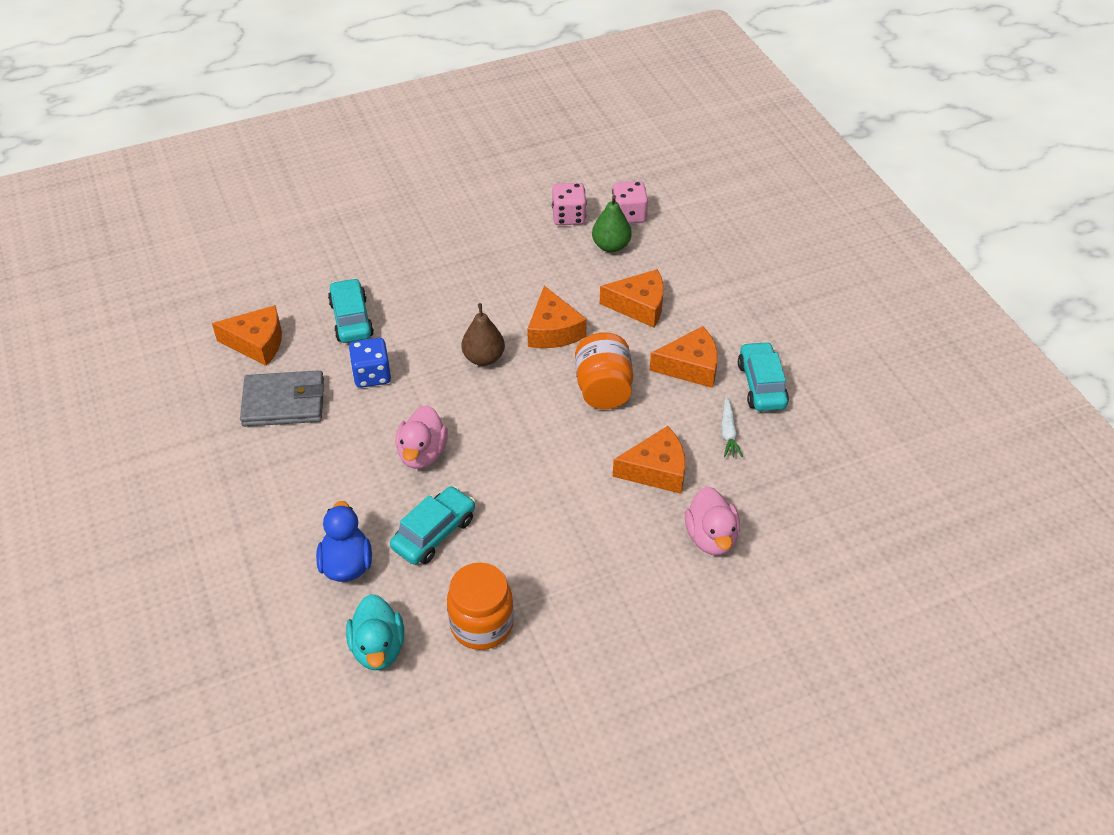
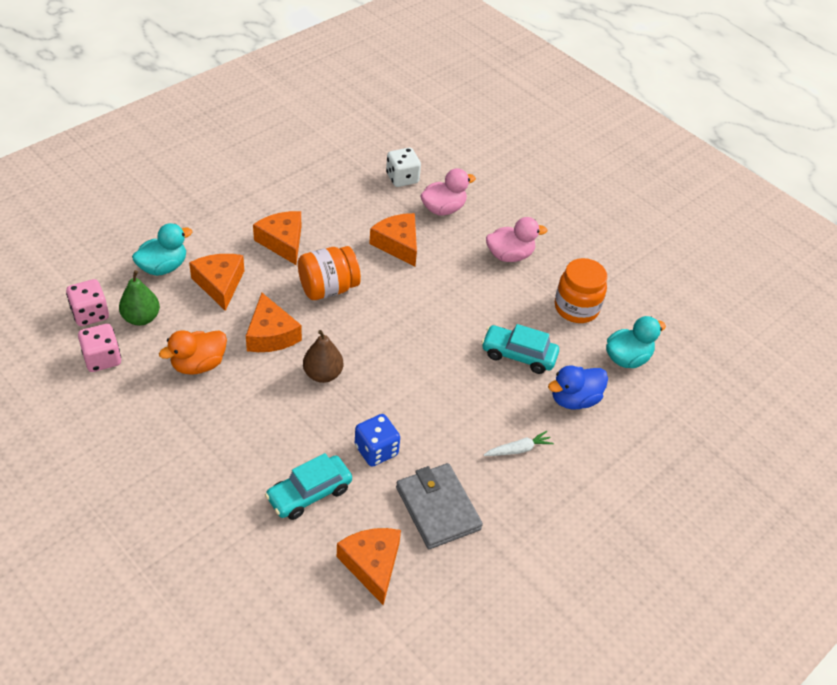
camera: 115 degrees left, 0 degrees up
pink duck [395,405,448,469] -> pink duck moved to [486,217,548,262]
orange cheese [527,286,587,348] -> orange cheese turned 105 degrees clockwise [246,293,302,352]
white carrot [721,396,743,457] -> white carrot moved to [484,431,554,456]
turquoise car [738,341,789,411] -> none
none -> turquoise duck [132,223,192,276]
none -> orange duck [159,330,227,375]
none -> white dice [386,148,421,187]

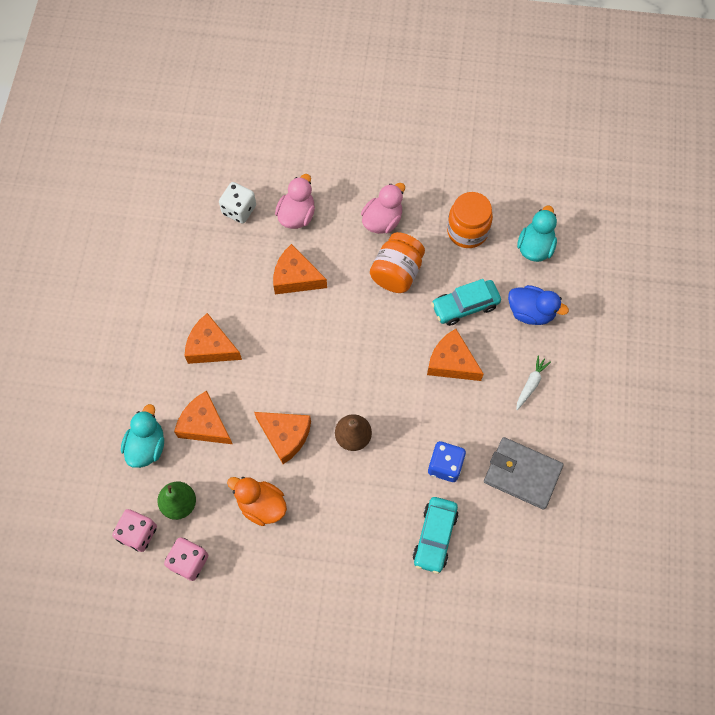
camera: 35 degrees left, 20 degrees up
orange duck [159,330,227,375] -> orange duck turned 105 degrees clockwise [227,477,287,526]
orange jar [298,246,361,300] -> orange jar moved to [370,232,425,293]
orange cheese [337,528,401,605] -> orange cheese moved to [427,329,484,381]
blue duck [548,365,608,410] -> blue duck turned 90 degrees counterclockwise [508,285,569,325]

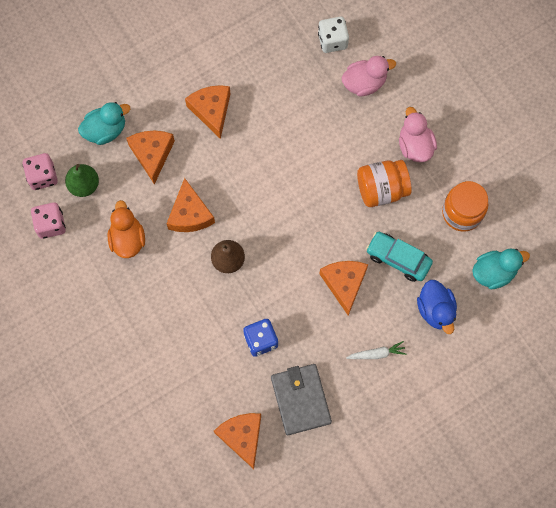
camera: 50 degrees right, 5 degrees up
orange cheese [273,244,327,294] -> orange cheese moved to [214,413,261,469]
pink duck [361,183,405,234] -> pink duck turned 105 degrees counterclockwise [399,107,437,162]
turquoise car [413,497,459,574] -> none

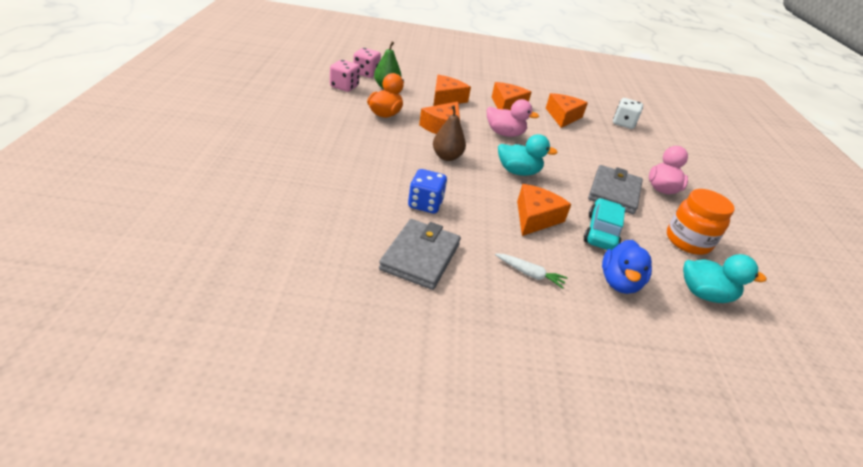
camera: 30 degrees right, 35 degrees down
turquoise duck [78,102,130,145] -> turquoise duck moved to [498,134,558,176]
orange cheese [214,413,261,469] -> orange cheese moved to [546,93,588,128]
pink duck [342,56,396,97] -> pink duck moved to [487,99,539,137]
orange jar [357,160,412,207] -> grey wallet [588,165,643,214]
turquoise car [366,232,433,282] -> turquoise car turned 45 degrees clockwise [584,198,625,251]

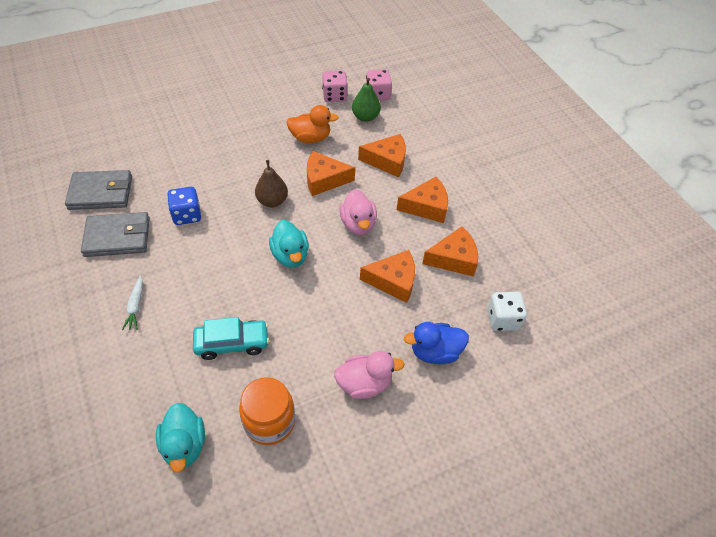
camera: 65 degrees right, 15 degrees up
orange cheese [517,184,571,236] -> orange cheese moved to [360,250,415,303]
grey wallet [588,165,643,214] -> grey wallet moved to [65,170,132,210]
blue duck [602,240,652,294] -> blue duck moved to [404,322,469,364]

